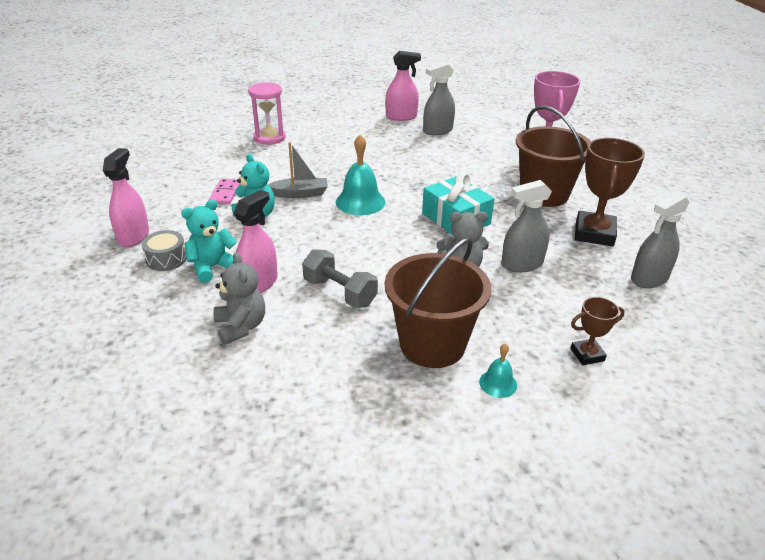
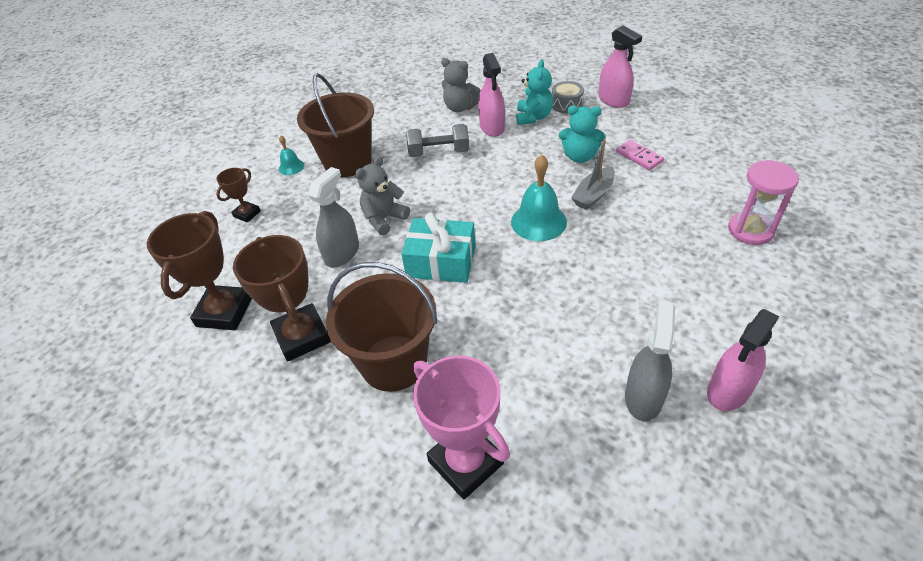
camera: 140 degrees right, 10 degrees up
grey spray bottle [631,193,689,288] -> brown trophy [147,211,252,330]

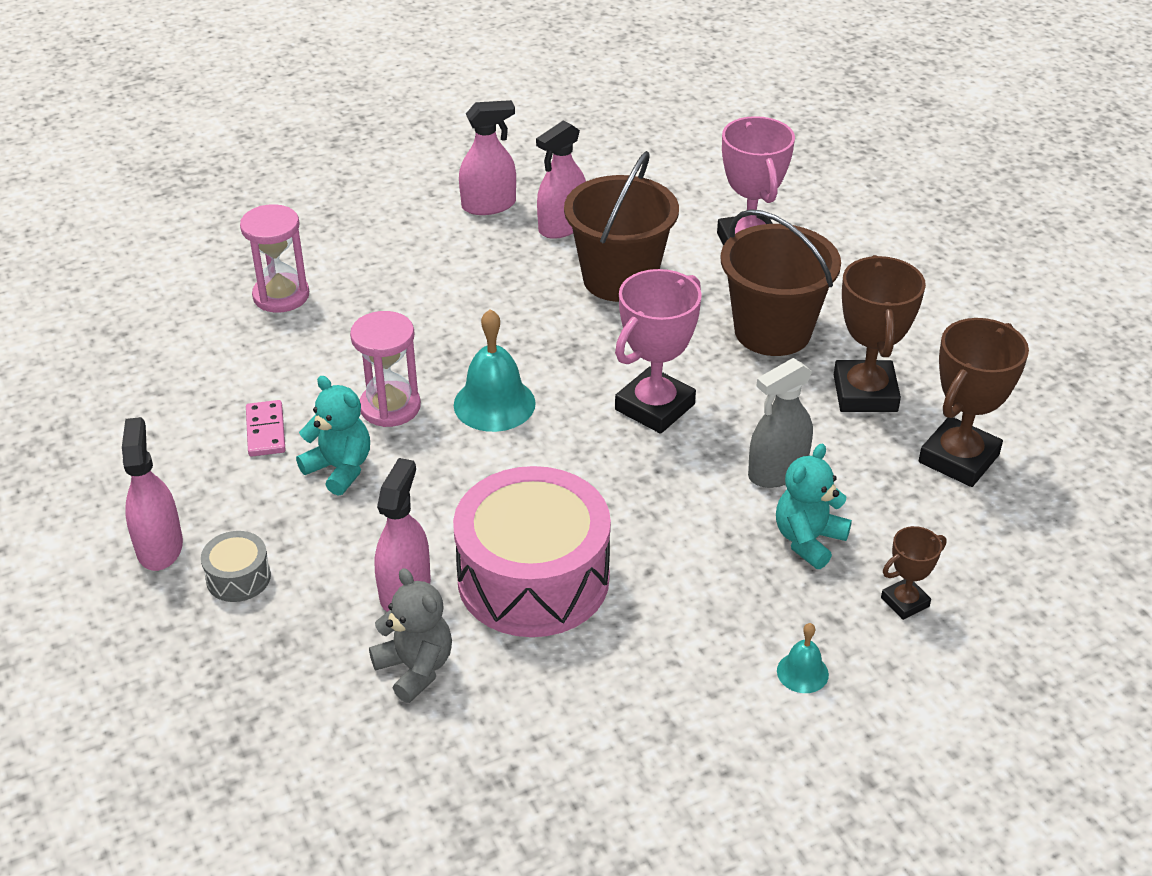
camera: 155 degrees left, 5 degrees down
brown bucket [297,73,374,177] -> brown bucket moved to [564,151,679,302]
grey teddy bear [355,156,410,235] -> none
turquoise gift [401,212,476,283] -> pink trophy [615,269,702,434]
grey dumbbell [406,124,469,157] -> pink drum [453,466,611,637]
turquoise teddy bear [516,59,553,125] -> turquoise teddy bear moved to [776,444,852,569]
grey boat [571,139,615,210] -> pink hourglass [350,311,421,427]
grey spray bottle [625,301,675,421] -> pink spray bottle [536,120,586,239]

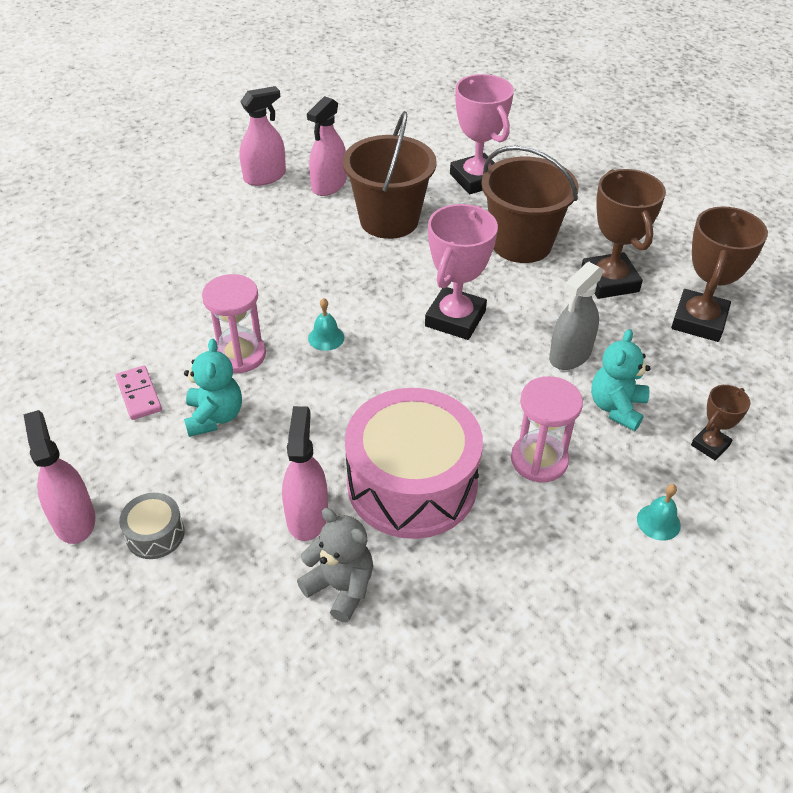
camera: 15 degrees left, 5 degrees up
pink hourglass [240,204,309,313] -> pink hourglass moved to [511,376,583,482]
turquoise teddy bear [296,376,370,496] -> turquoise teddy bear turned 60 degrees clockwise [184,339,242,437]
turquoise bell [454,309,536,432] -> turquoise bell [308,298,344,351], size x0.53

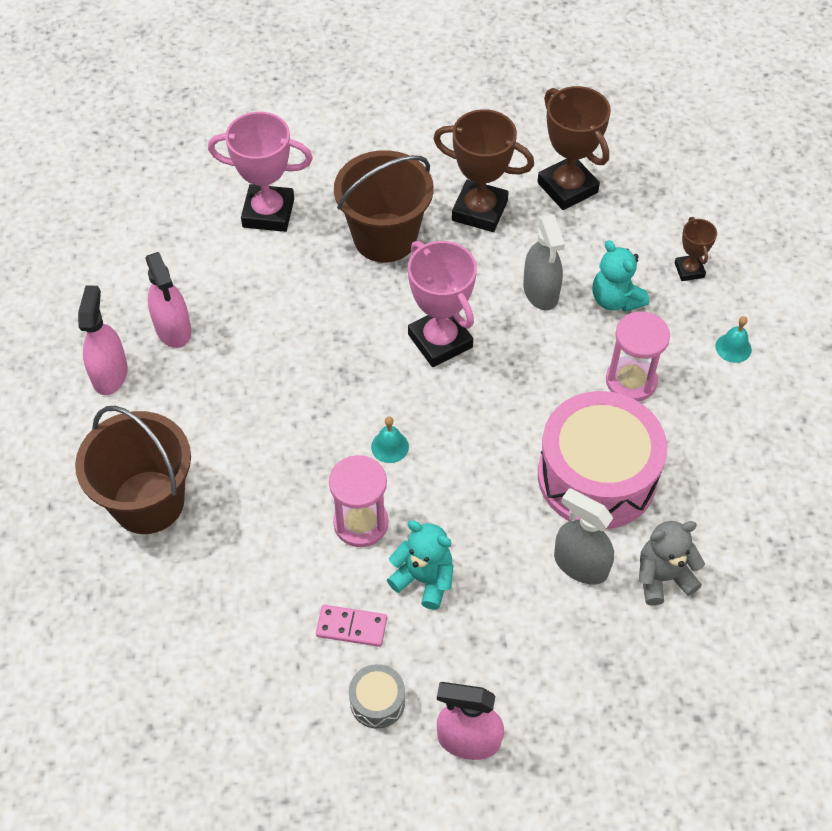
camera: 55 degrees left, 10 degrees up
grey drum [119,493,185,559] -> grey drum moved to [349,664,405,729]
pink spray bottle [282,406,328,541] -> grey spray bottle [554,488,614,585]
brown bucket [343,111,436,239] -> brown bucket moved to [75,406,191,534]

